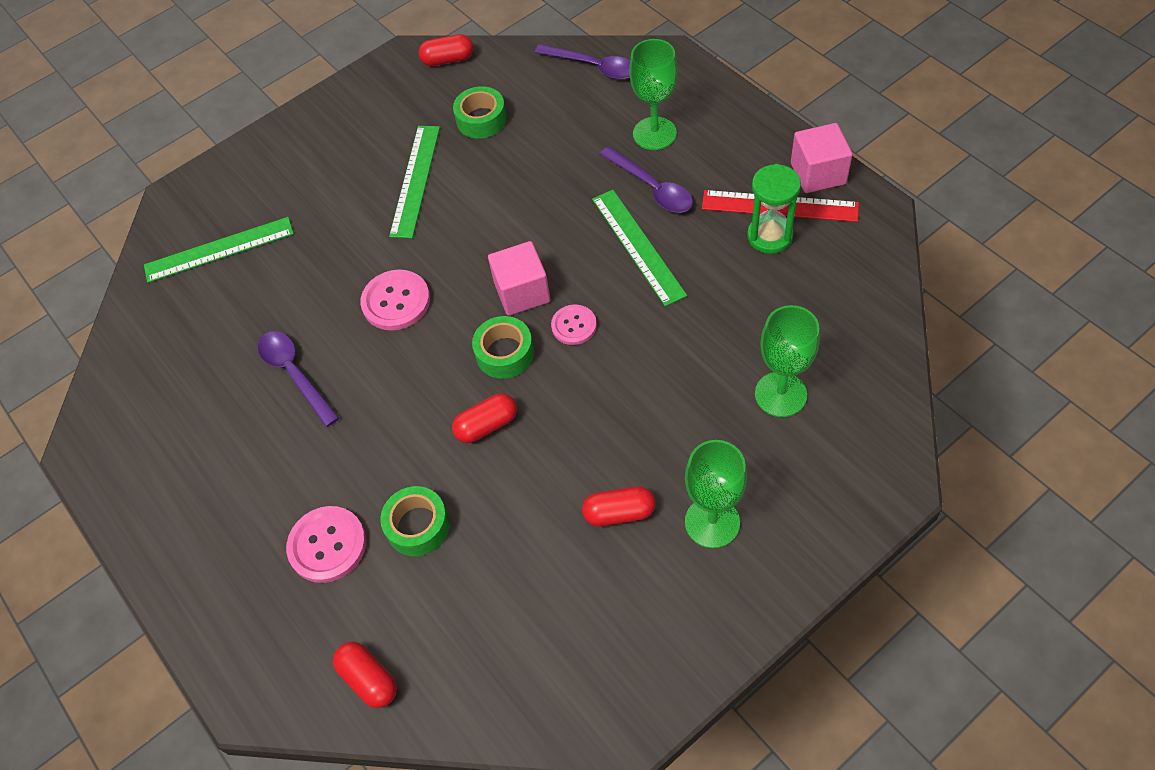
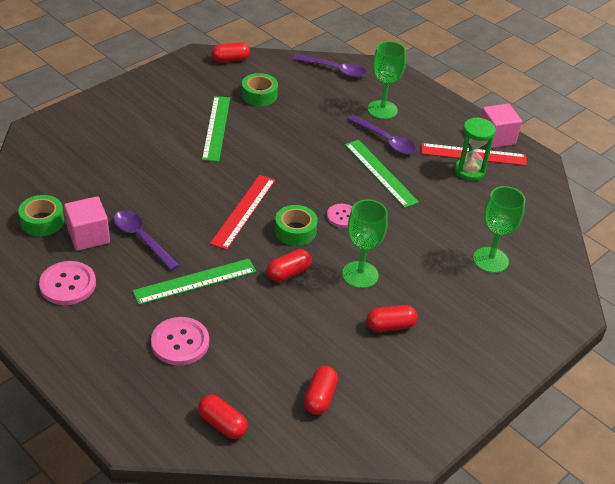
camera: 15 degrees left, 15 degrees down
green ruler [144,217,294,283] -> green ruler moved to [132,259,256,305]
pink button [360,270,430,330] -> pink button moved to [39,261,96,305]
green tape [380,486,450,556] -> green tape moved to [18,195,64,236]
pink cube [488,241,551,316] -> pink cube moved to [64,196,110,251]
green goblet [685,440,747,548] -> green goblet moved to [342,199,388,288]
none -> red ruler [210,175,275,250]
none -> red capsule [304,366,338,415]

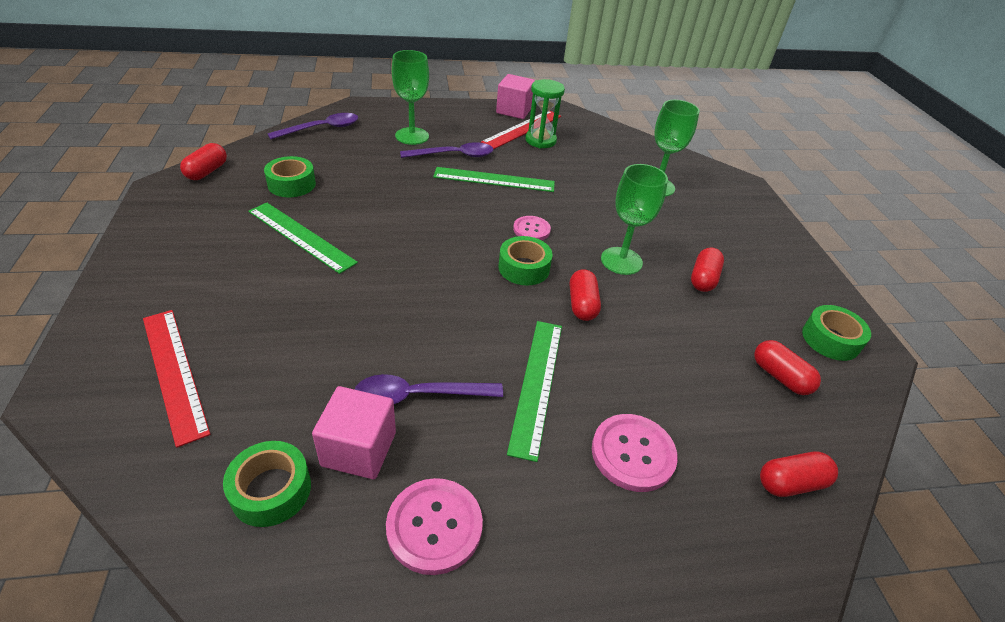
camera: 55 degrees left, 0 degrees up
red ruler [210,175,275,250] -> red ruler moved to [143,310,211,448]
none -> green tape [802,305,871,361]

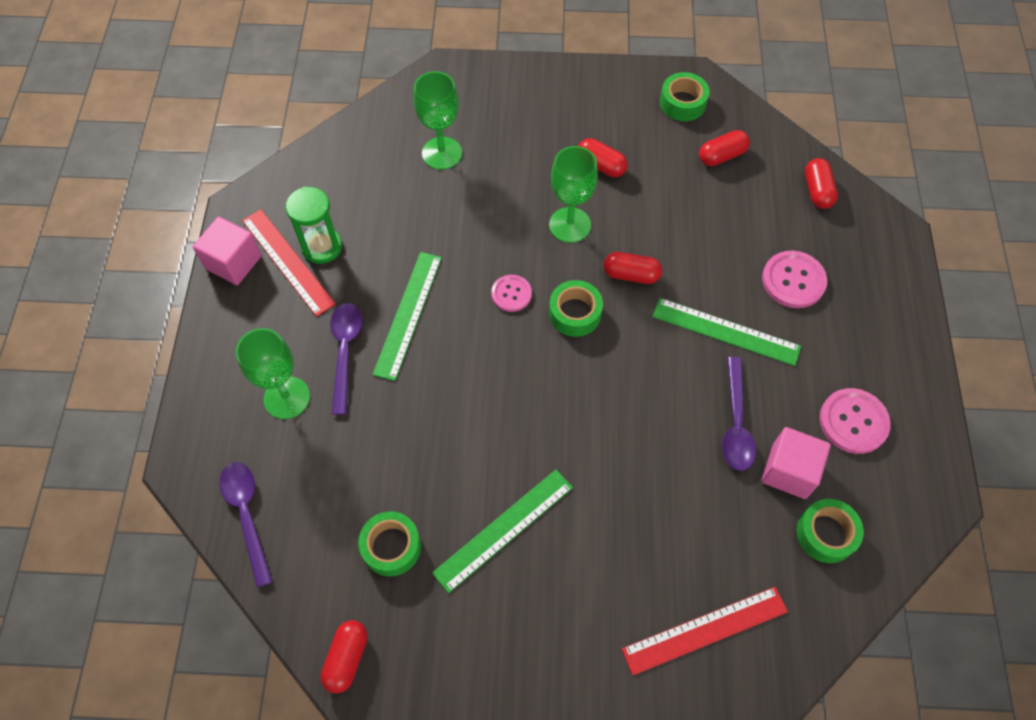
camera: 75 degrees left, 20 degrees up
red capsule [180,143,227,180] -> red capsule turned 75 degrees clockwise [321,620,367,694]

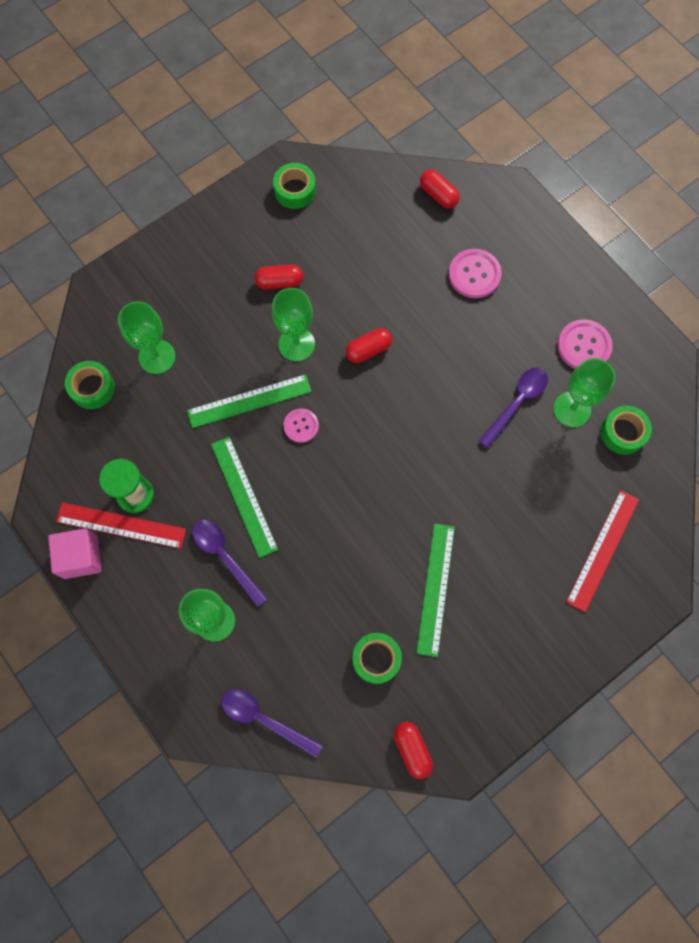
camera: 40 degrees left, 10 degrees up
green tape [549,280,603,337] -> green tape moved to [65,361,115,409]
green ruler [652,298,801,366] -> green ruler moved to [187,374,312,428]
red capsule [699,130,750,166] -> none
purple spoon [722,357,756,471] -> purple spoon turned 105 degrees counterclockwise [479,368,548,448]
pink cube [762,427,831,499] -> green goblet [553,358,616,427]

